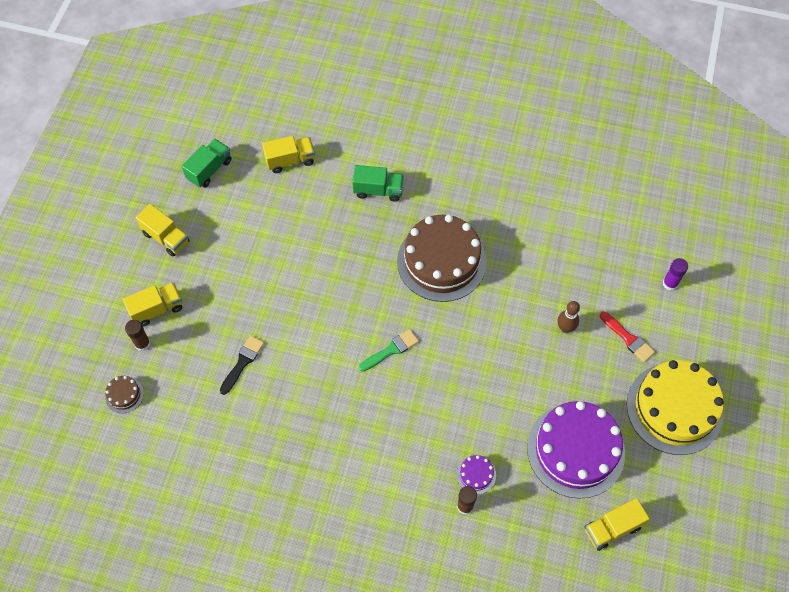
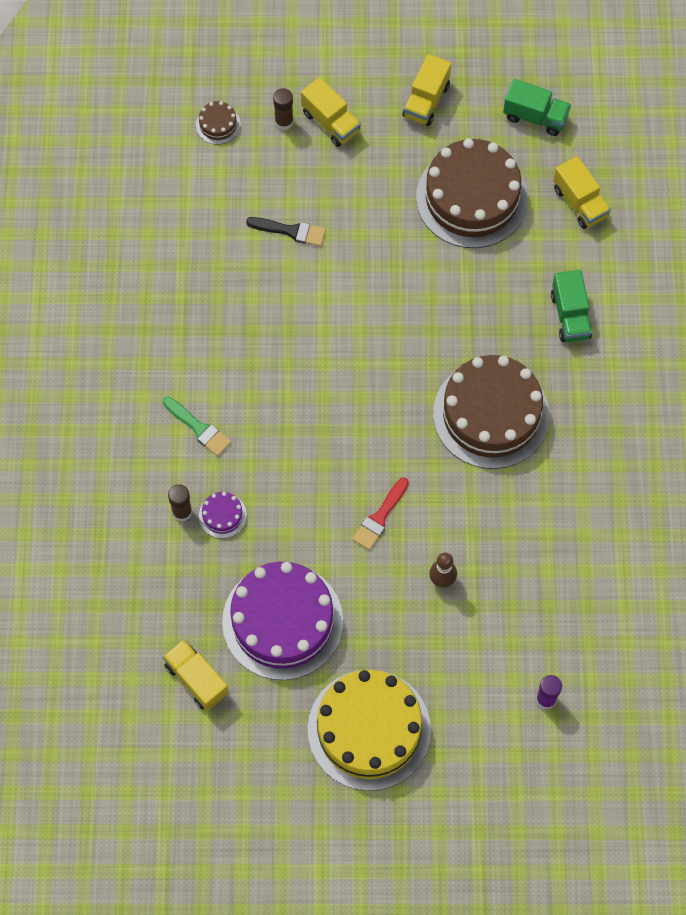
camera: 75 degrees right, 5 degrees up
green brush [359,329,419,372] -> green brush moved to [163,397,231,456]
red brush [600,311,655,362] -> red brush moved to [352,478,409,550]
none -> brown cake [416,138,528,248]

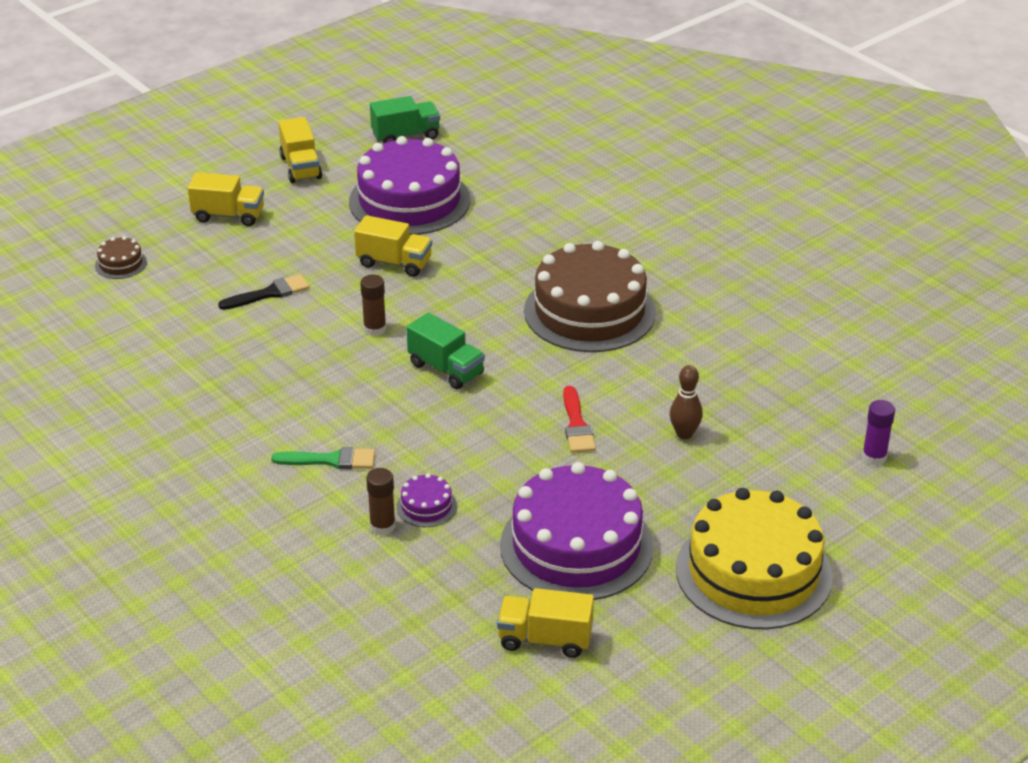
camera: 40 degrees left, 30 degrees down
brown glue stick [273,88,293,130] -> brown glue stick moved to [360,275,386,336]
brown cake [416,138,528,248] -> purple cake [349,136,470,235]
green truck [551,270,592,342] -> green truck moved to [407,312,485,389]
yellow truck [553,156,611,229] -> yellow truck moved to [354,215,432,277]

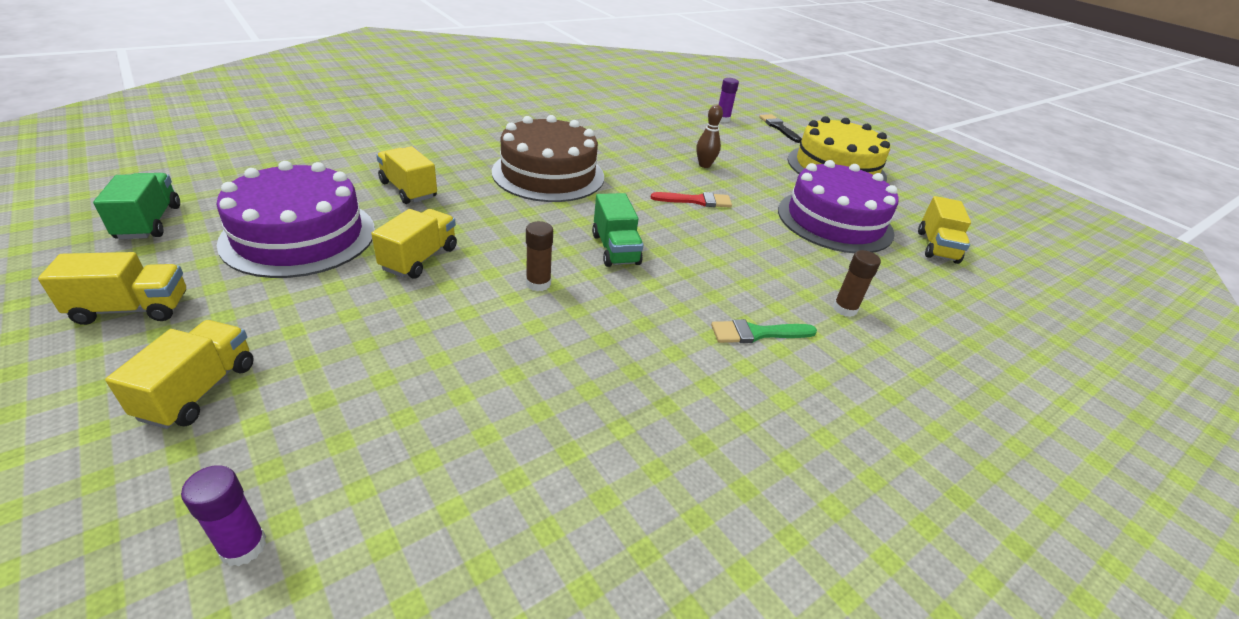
camera: 90 degrees left, 0 degrees up
brown cake [95,236,147,279] -> purple glue stick [181,465,267,566]
black brush [218,274,310,310] -> black brush moved to [759,114,802,143]
green brush [271,447,375,469] -> green brush turned 105 degrees counterclockwise [711,319,817,343]
purple cake [397,473,457,527] -> none
green truck [407,312,485,389] -> green truck turned 120 degrees clockwise [592,193,643,267]
none -> yellow truck [376,146,437,204]

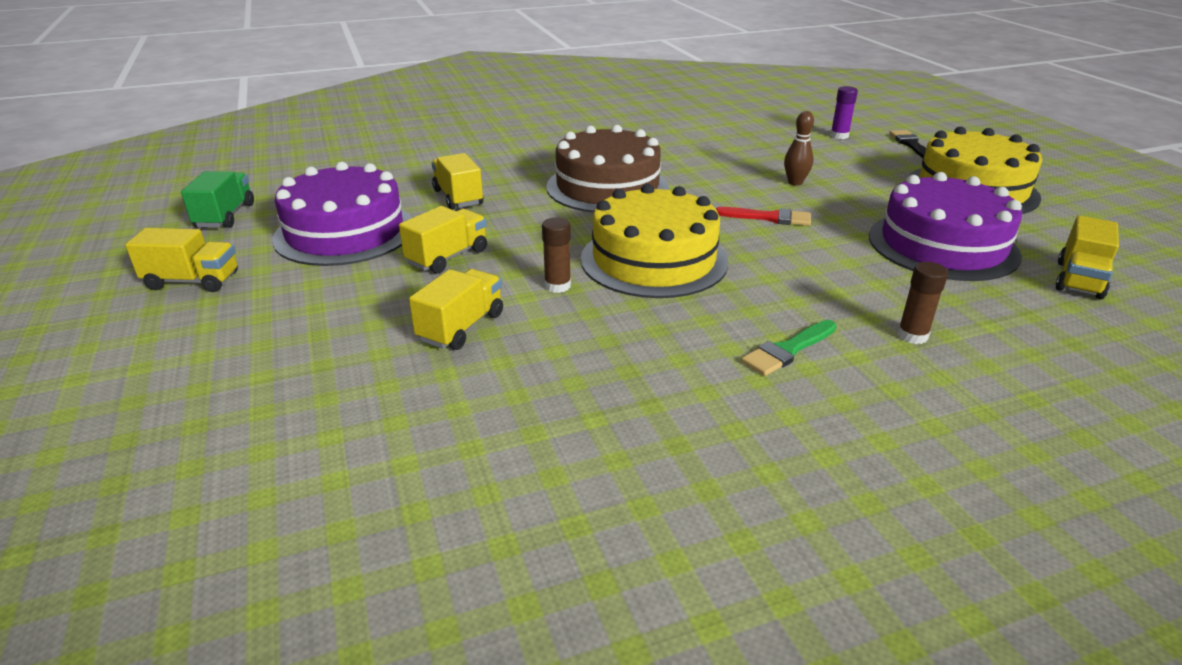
camera: 20 degrees right, 5 degrees down
yellow truck [105,320,254,429] -> yellow truck moved to [409,269,503,350]
purple glue stick [181,465,267,566] -> none
green truck [592,193,643,267] -> yellow cake [581,184,728,298]
green brush [711,319,817,343] -> green brush turned 45 degrees counterclockwise [741,320,836,376]

